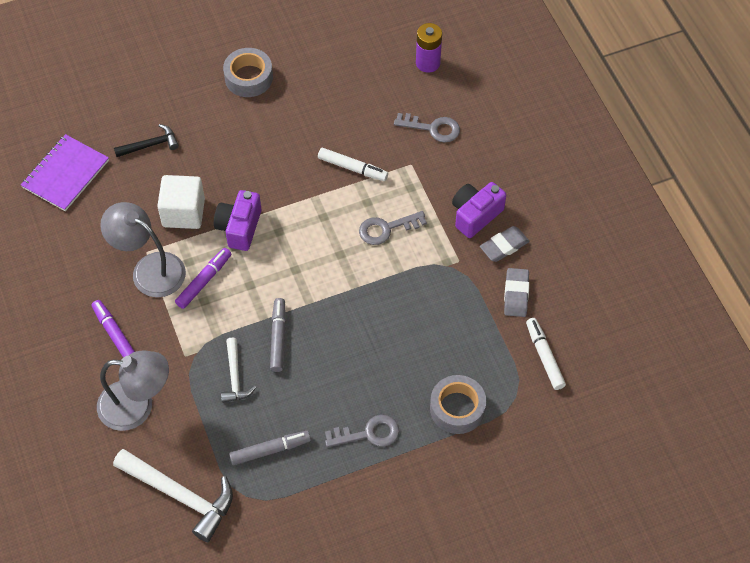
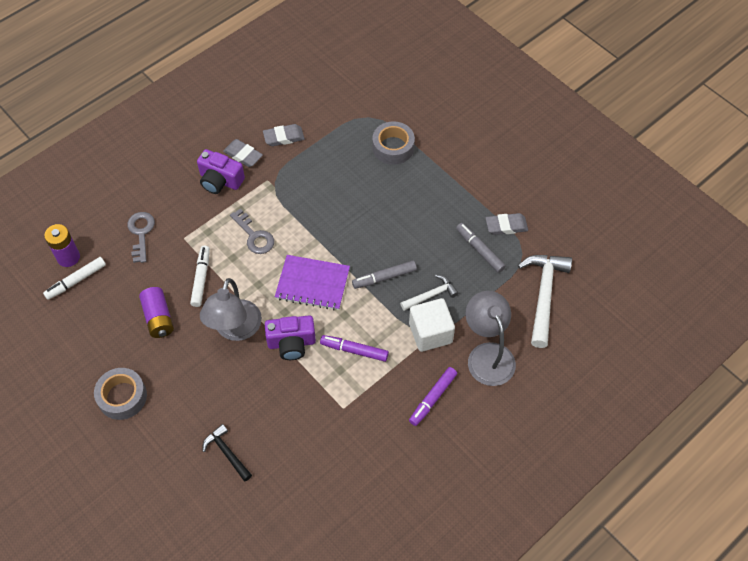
camera: 110 degrees left, 0 degrees up
purple notebook [21,134,109,211] -> purple notebook moved to [275,255,350,310]
grey lamp [100,202,186,297] -> grey lamp moved to [200,278,262,341]
white cube [157,175,205,229] -> white cube moved to [409,298,455,352]
grey key [325,415,399,447] -> none
white marker [526,318,566,390] -> white marker moved to [43,257,106,300]
none -> purple battery [139,287,174,338]
none -> grey eraser [486,213,528,235]

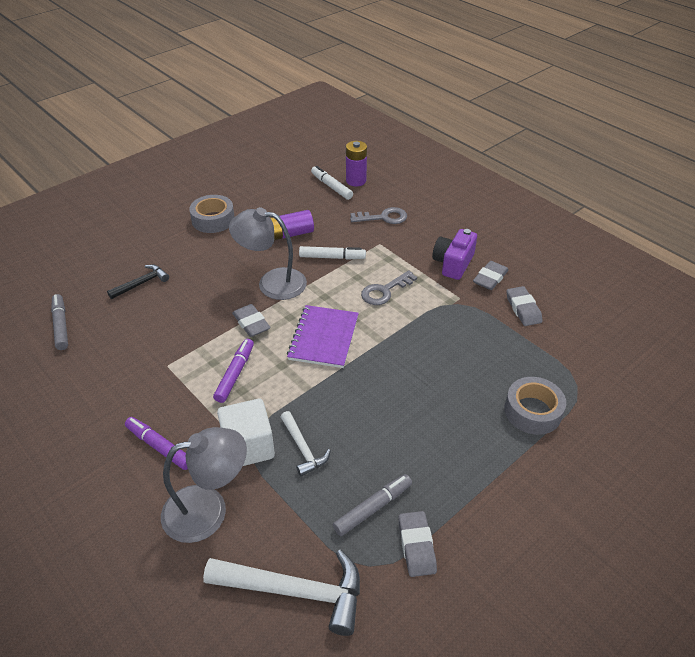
camera: 90 degrees right, 15 degrees down
purple camera [265,315,316,360] -> grey eraser [232,304,270,337]
grey marker [352,261,417,289] -> grey marker moved to [51,294,68,350]

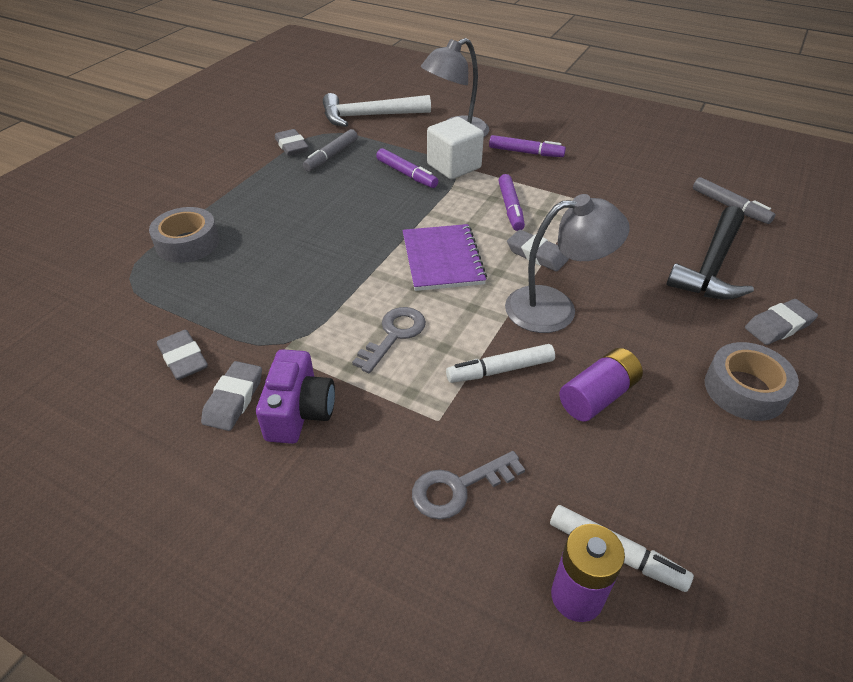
camera: 160 degrees right, 0 degrees up
black hammer [107,264,169,299] -> black hammer [667,206,754,300], size x1.79
white hammer [281,411,331,477] -> purple marker [376,148,438,188]
none -> grey eraser [745,299,818,345]

